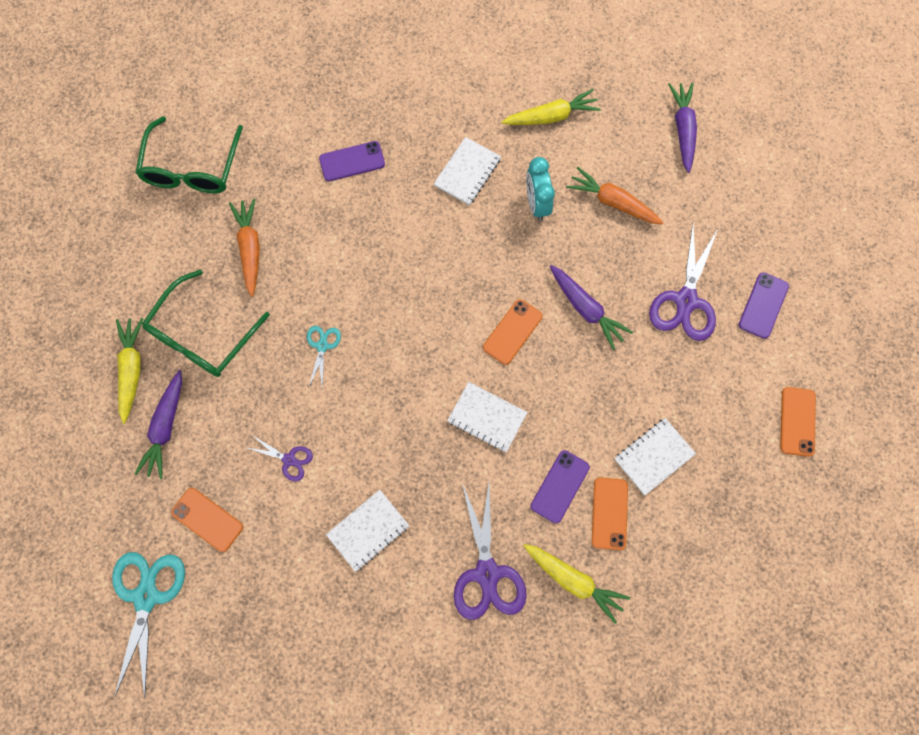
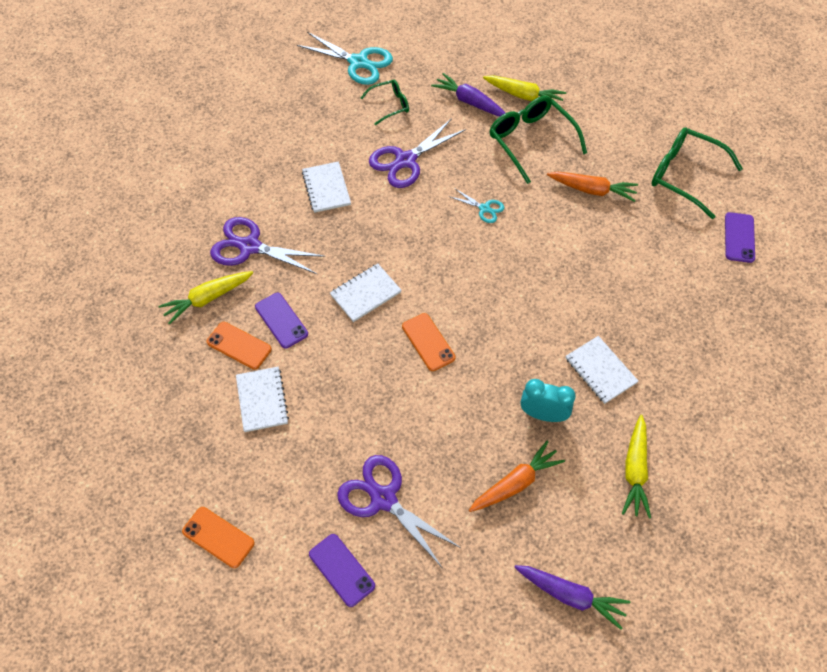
camera: 115 degrees right, 15 degrees down
orange phone [171,488,243,552] -> green glasses [361,80,409,125]
purple scissors [248,436,313,481] -> purple scissors [369,118,466,188], size x1.95
purple phone [319,141,385,181] -> purple phone moved to [725,212,755,263]
purple carrot [550,265,633,350] -> none

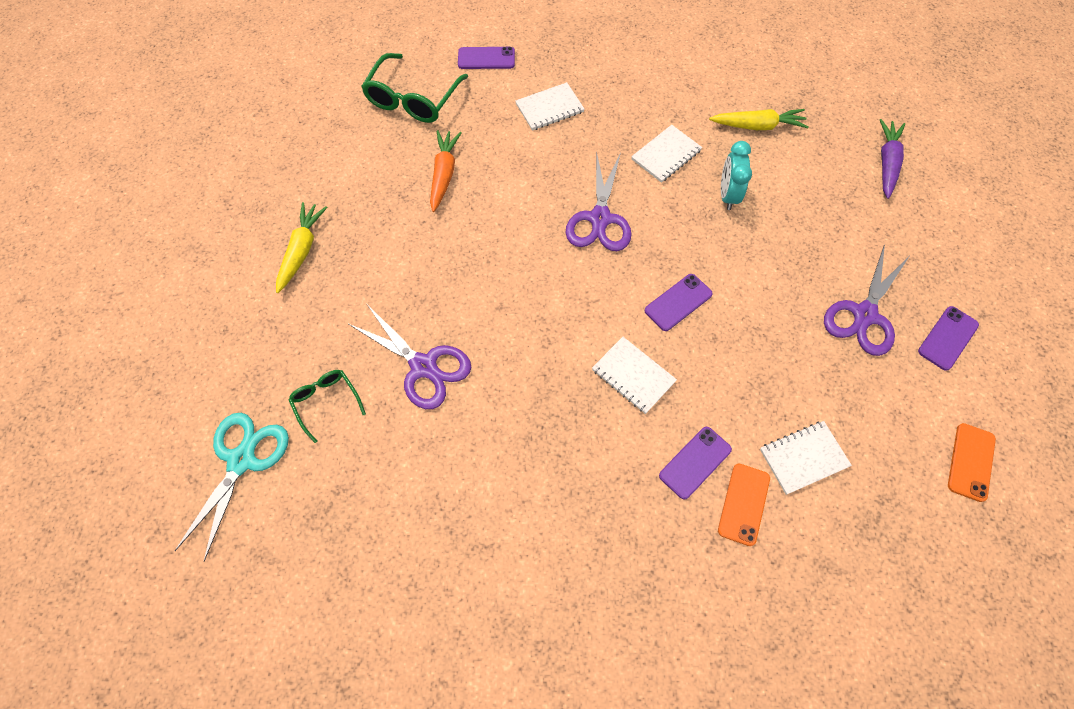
camera: 100 degrees left, 5 degrees up
yellow carrot [158,271,253,325] -> none
purple scissors [210,217,326,274] -> purple scissors moved to [566,151,632,251]
white notebook [302,161,351,213] -> white notebook moved to [515,82,585,131]
orange phone [402,313,456,371] -> purple phone [645,274,713,331]
purple carrot [431,73,505,116] -> none
turquoise scissors [451,189,504,223] -> none
orange carrot [469,441,565,512] -> none
green glasses [489,96,587,184] -> none

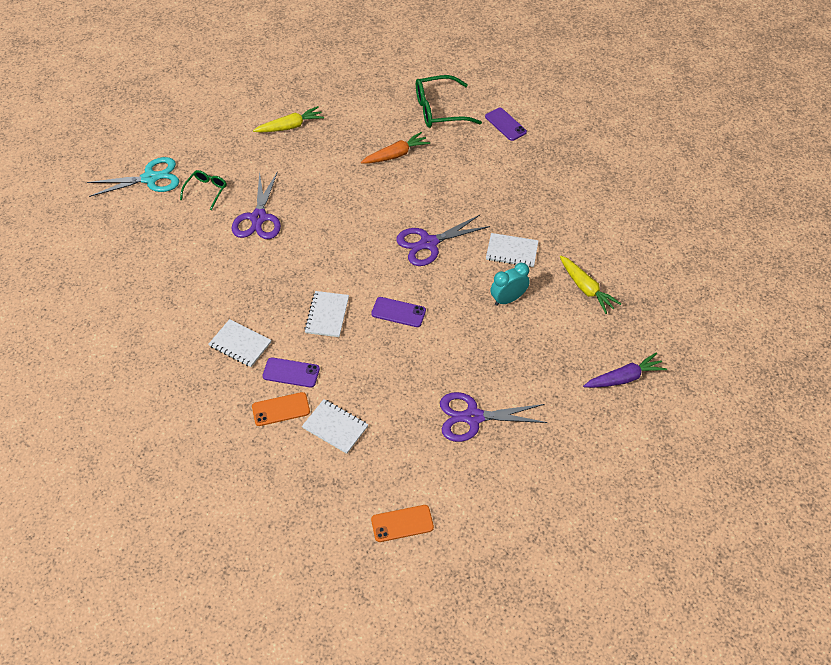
camera: 55 degrees right, 10 degrees down
white notebook [515,82,585,131] -> white notebook moved to [209,319,271,367]
purple phone [918,306,979,371] -> none

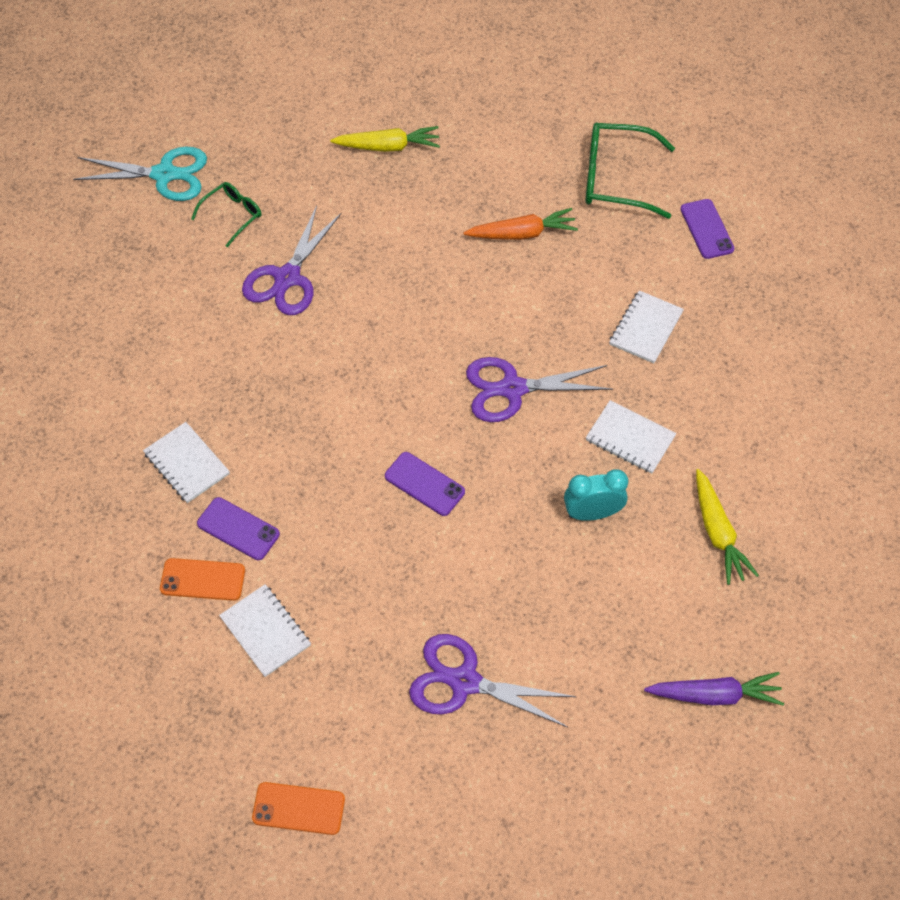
camera: 20 degrees right, 5 degrees up
white notebook [304,291,349,337] -> white notebook moved to [610,290,684,363]

